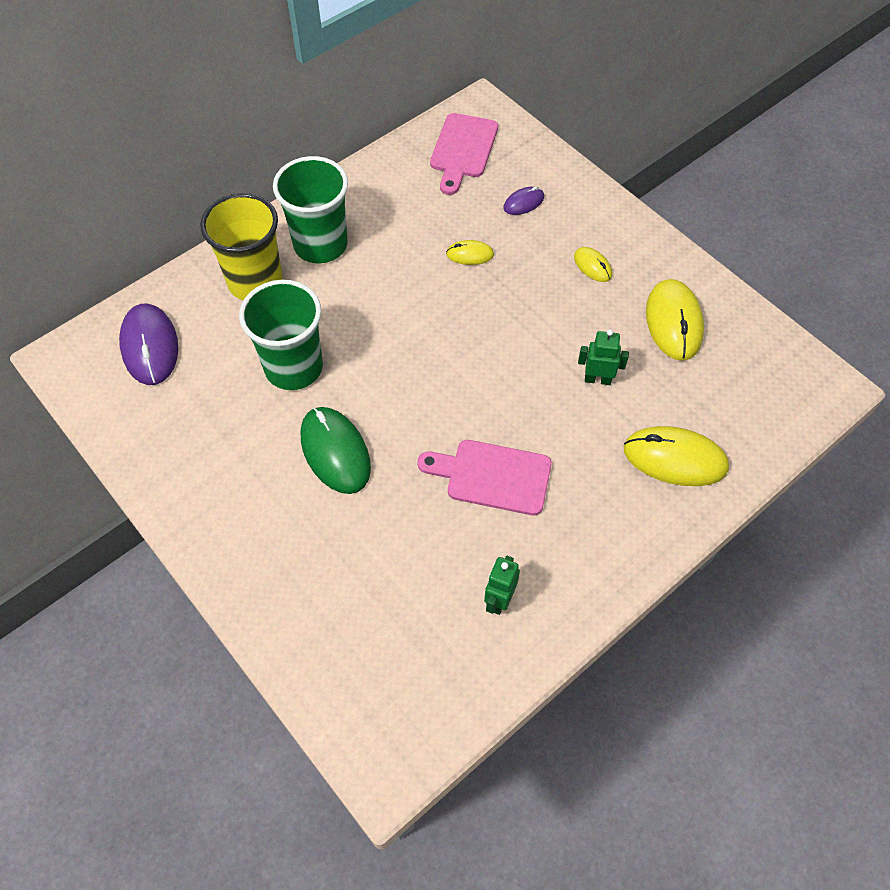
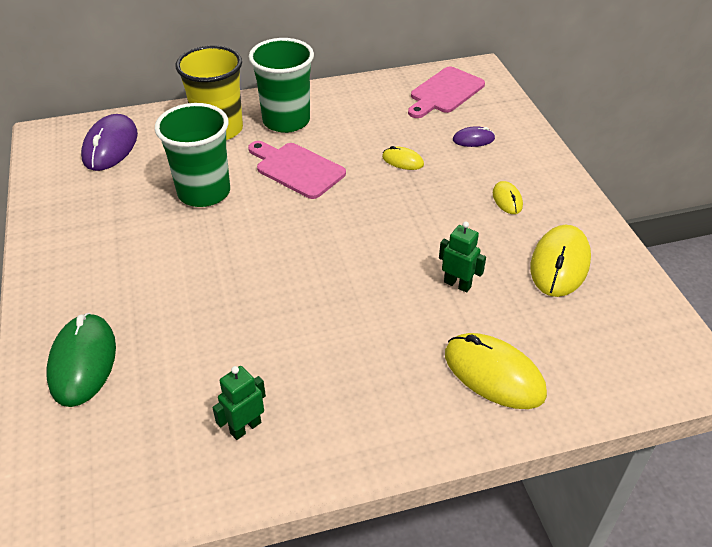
camera: 25 degrees right, 15 degrees down
green mouse [301,407,371,494] -> green mouse moved to [46,313,116,407]
pink cutting board [418,440,552,515] -> pink cutting board moved to [248,141,346,199]

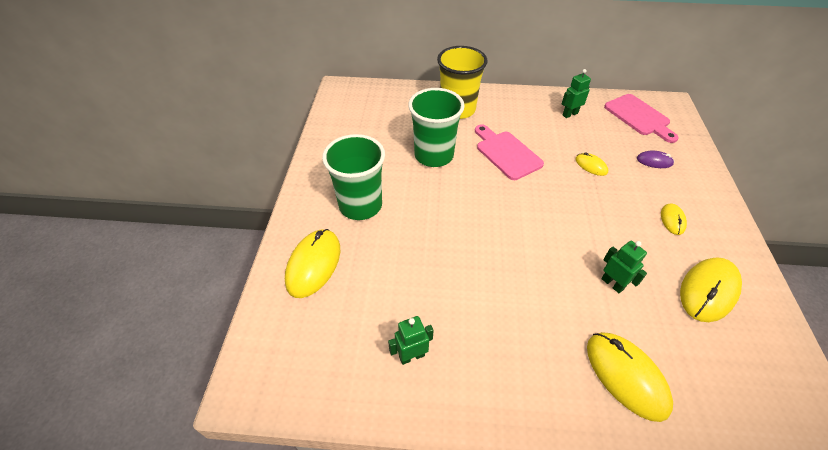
camera: 20 degrees right, 5 degrees up
green mouse [46,313,116,407] -> yellow mouse [285,229,340,298]
purple mouse [81,114,138,171] -> none
green cup [249,38,314,133] -> green cup moved to [322,134,385,220]
pink cutting board [408,66,485,118] -> pink cutting board turned 90 degrees counterclockwise [604,94,679,143]
none -> green robot [562,69,591,118]

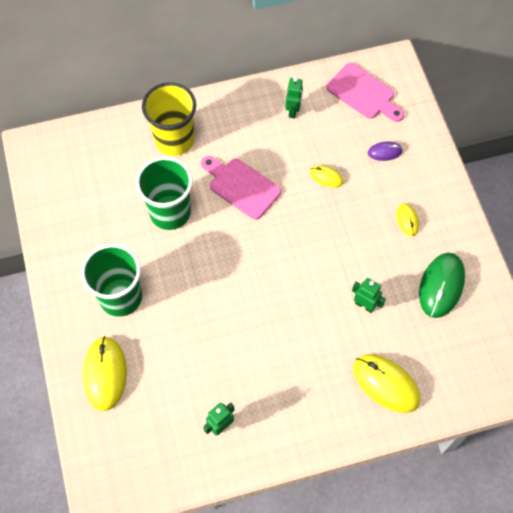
camera: 20 degrees left, 15 degrees up
green robot [562,69,591,118] -> green robot turned 150 degrees clockwise [285,77,303,118]
yellow mouse [680,257,742,322] -> green mouse [419,253,465,318]

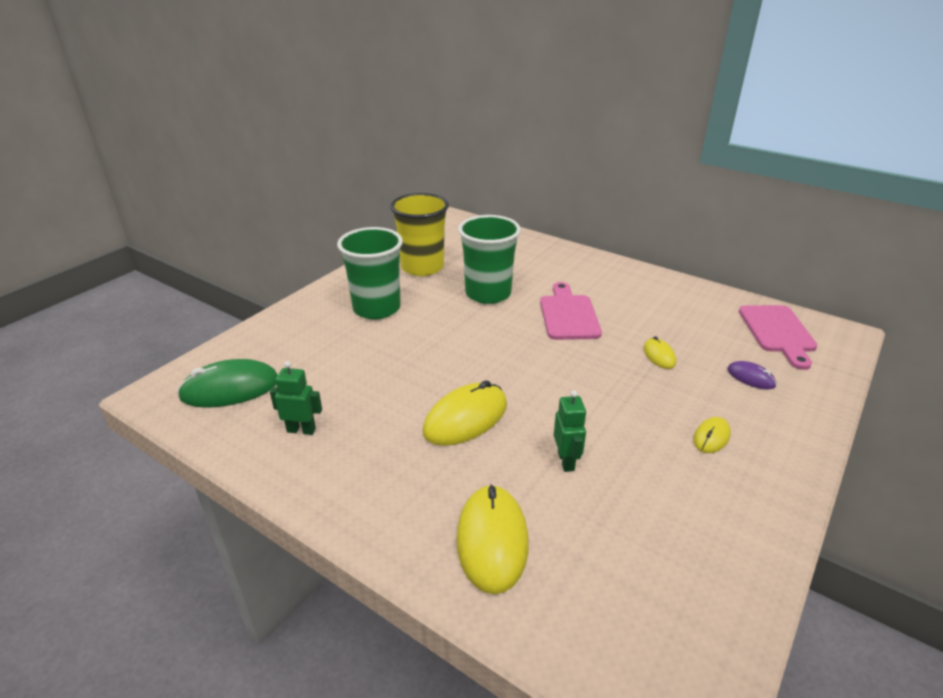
camera: 50 degrees right, 30 degrees down
yellow mouse [83,336,127,411] -> yellow mouse moved to [423,380,507,446]
yellow cup [142,82,196,156] -> yellow cup moved to [390,193,449,276]
green robot [285,77,303,118] -> none
green mouse [419,253,465,318] -> green mouse moved to [177,359,278,408]

